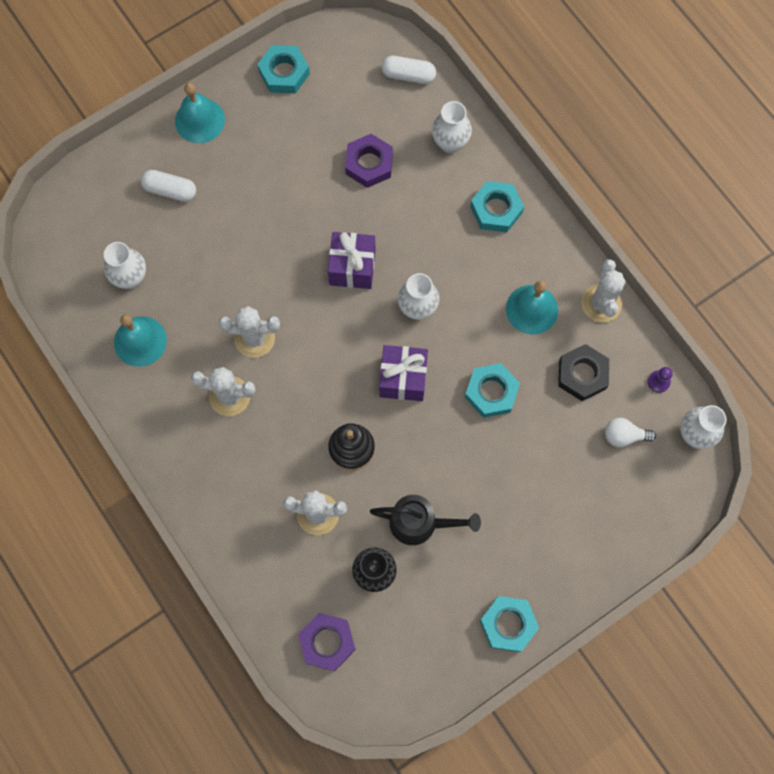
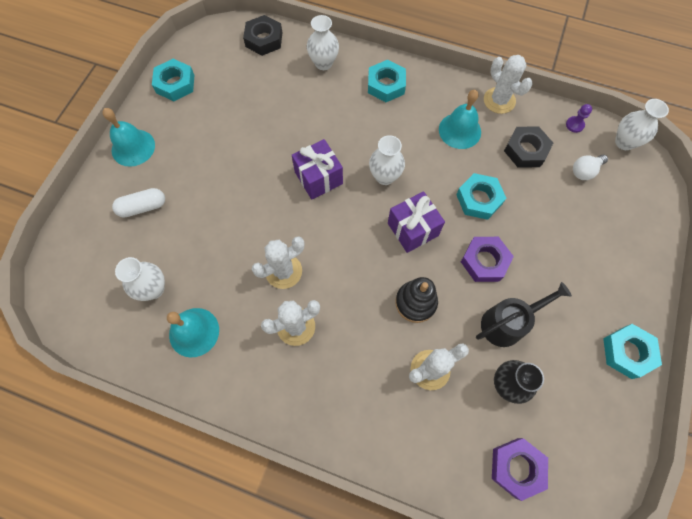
camera: 35 degrees left, 5 degrees down
purple nut [345,134,393,188] -> purple nut moved to [461,237,514,282]
white capsule [381,56,436,84] -> black nut [243,15,282,56]

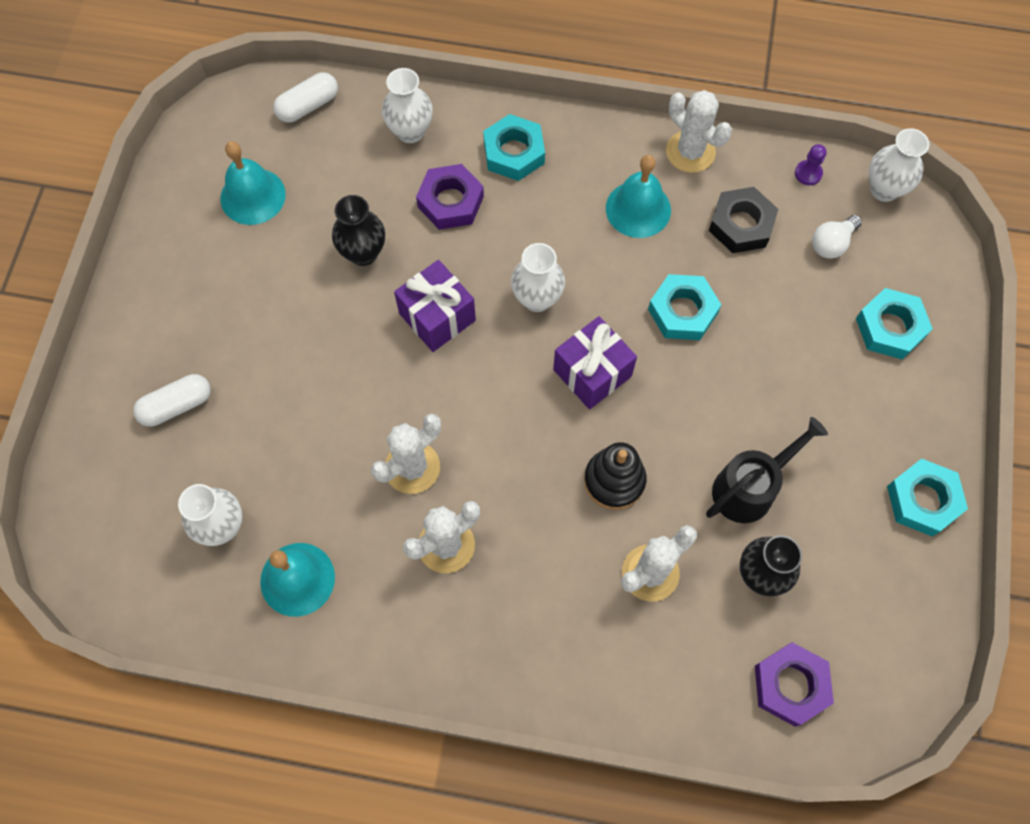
camera: 10 degrees left, 0 degrees up
turquoise bell [102,108,155,167] -> turquoise bell moved to [220,141,286,225]
turquoise nut [152,59,194,101] -> turquoise nut moved to [856,288,933,359]
black nut [243,15,282,56] -> white capsule [273,72,338,123]
purple nut [461,237,514,282] -> purple nut moved to [416,164,484,230]
none -> black vase [332,195,385,266]

